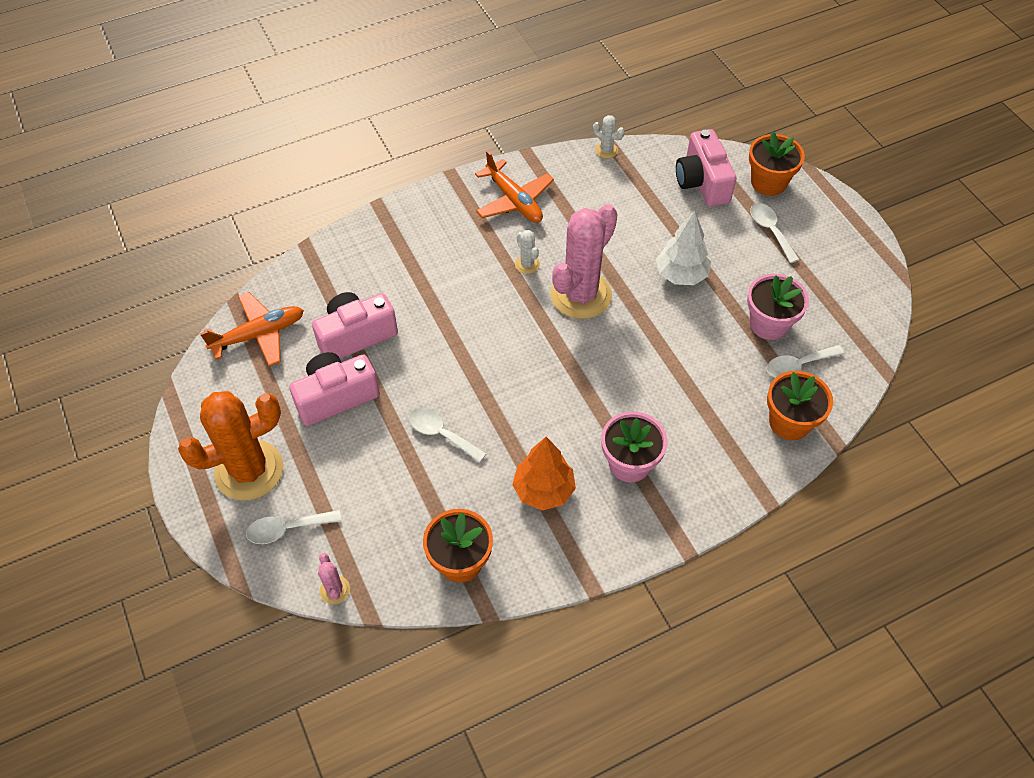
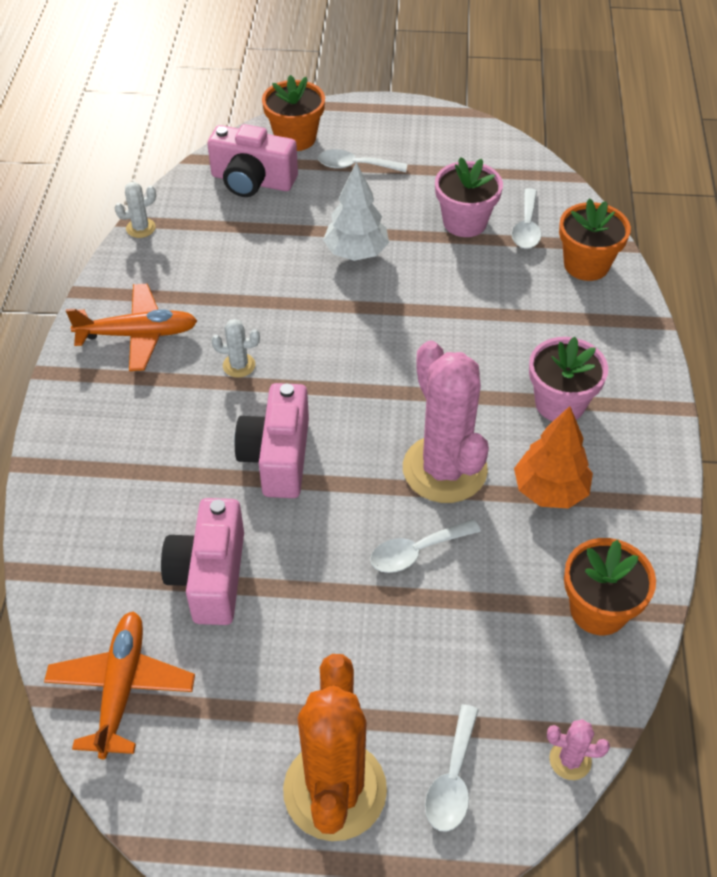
camera: 60 degrees left, 5 degrees down
pink camera [289,352,380,426] -> pink camera moved to [234,383,309,498]
pink cactus [551,204,618,319] -> pink cactus moved to [403,340,489,503]

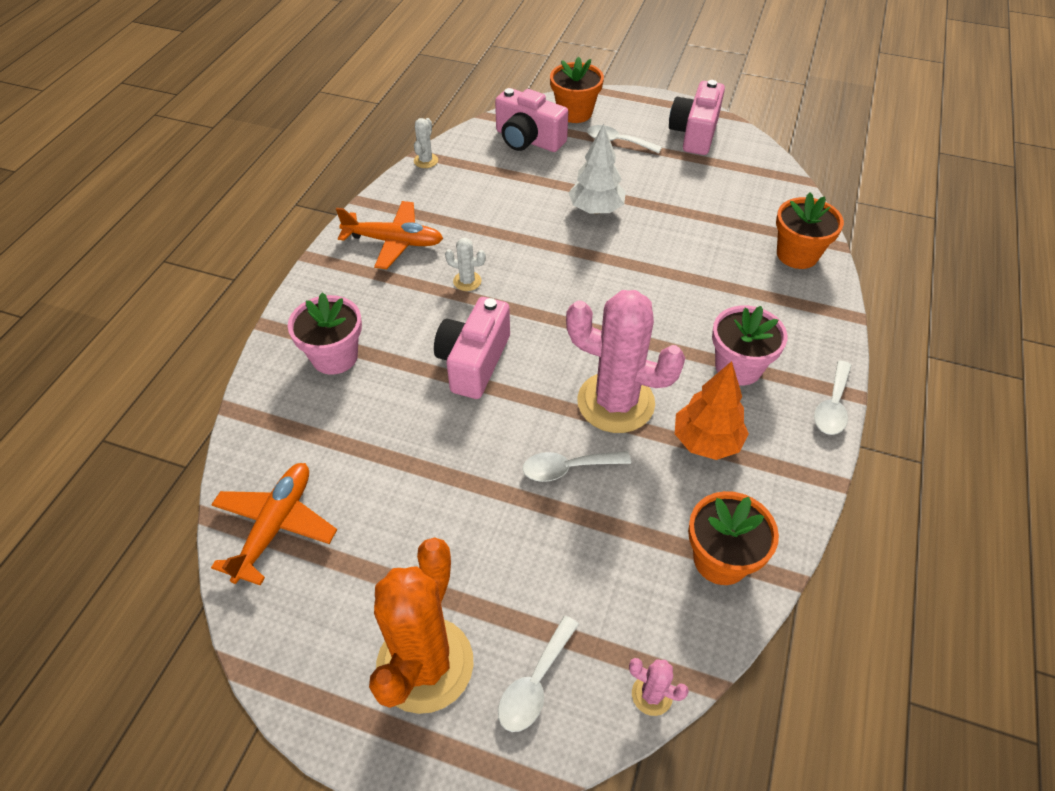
camera: 15 degrees right, 0 degrees up
white cactus [115,182,156,238] -> white cactus turned 60 degrees counterclockwise [414,118,438,168]
pink camera [161,498,244,625] -> pink camera moved to [669,80,725,155]
pink cactus [403,340,489,503] -> pink cactus turned 60 degrees counterclockwise [566,290,685,433]
pink flower pot [435,157,503,237] -> pink flower pot moved to [288,292,362,375]
white spoon [512,188,541,249] -> white spoon moved to [814,360,851,435]

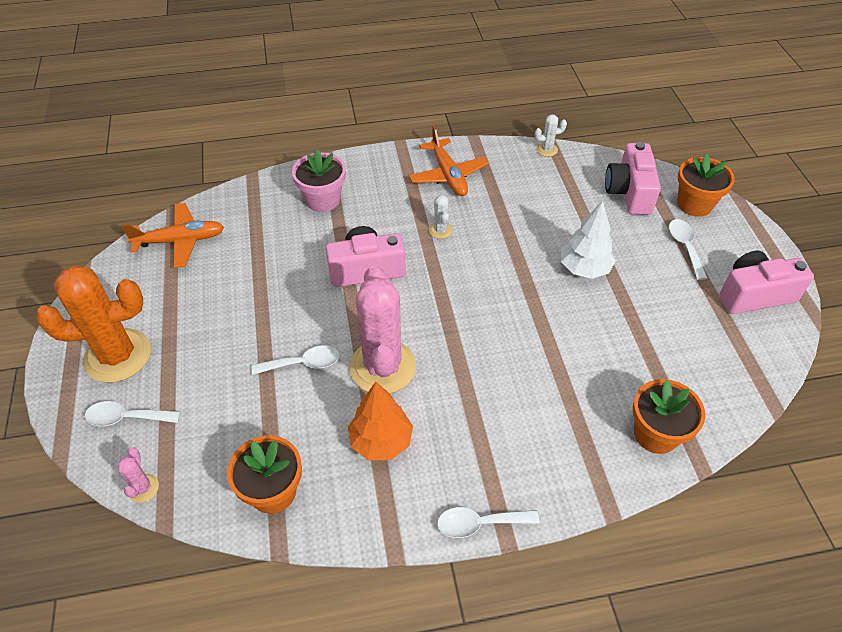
camera: 60 degrees right, 0 degrees up
white spoon [523,451,631,482] -> white spoon turned 120 degrees clockwise [251,345,340,375]
pink flower pot [712,306,787,386] -> none

